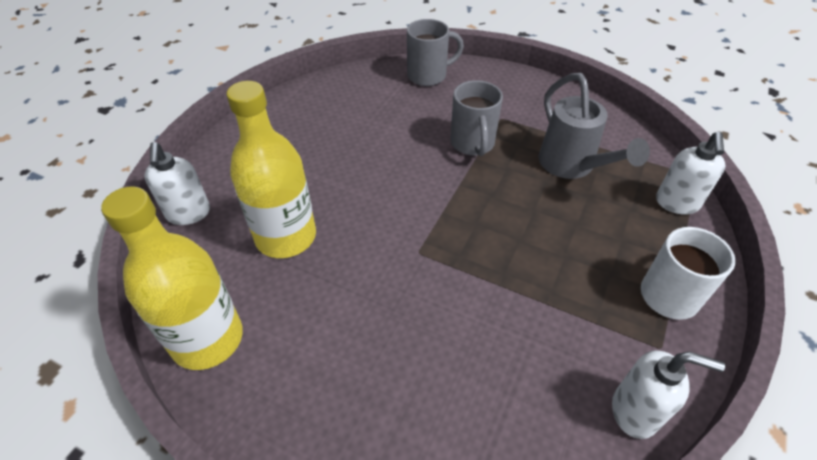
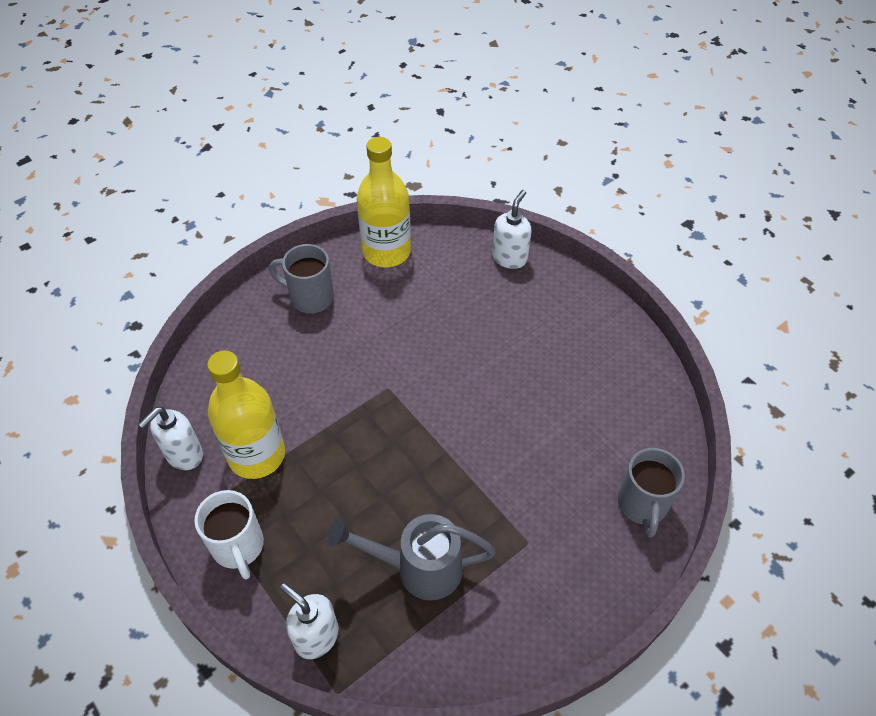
camera: 115 degrees right, 5 degrees up
white soap dispenser [144,142,210,225] -> white soap dispenser turned 105 degrees clockwise [492,190,532,269]
yellow bottle [227,81,316,258] -> yellow bottle moved to [207,351,285,479]
grey mug [450,80,503,156] -> grey mug moved to [269,244,334,313]

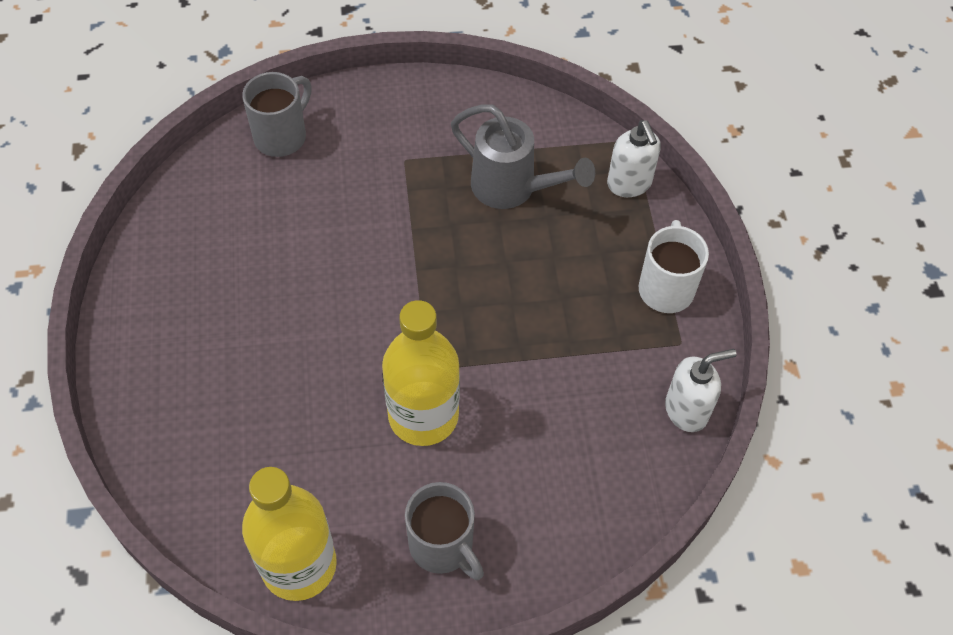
camera: 150 degrees left, 5 degrees up
yellow bottle [207,351,285,479] -> yellow bottle moved to [382,300,460,446]
white soap dispenser [492,190,532,269] -> none

